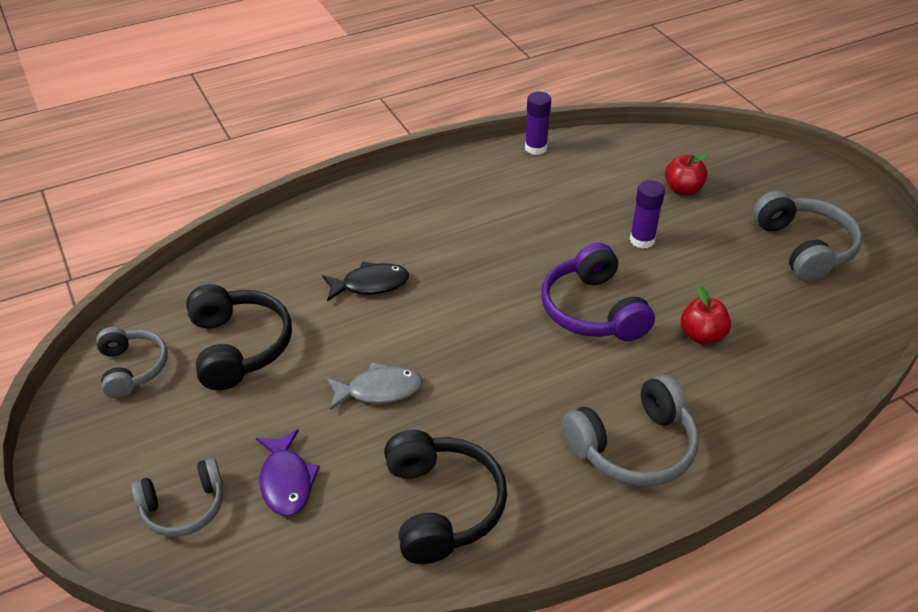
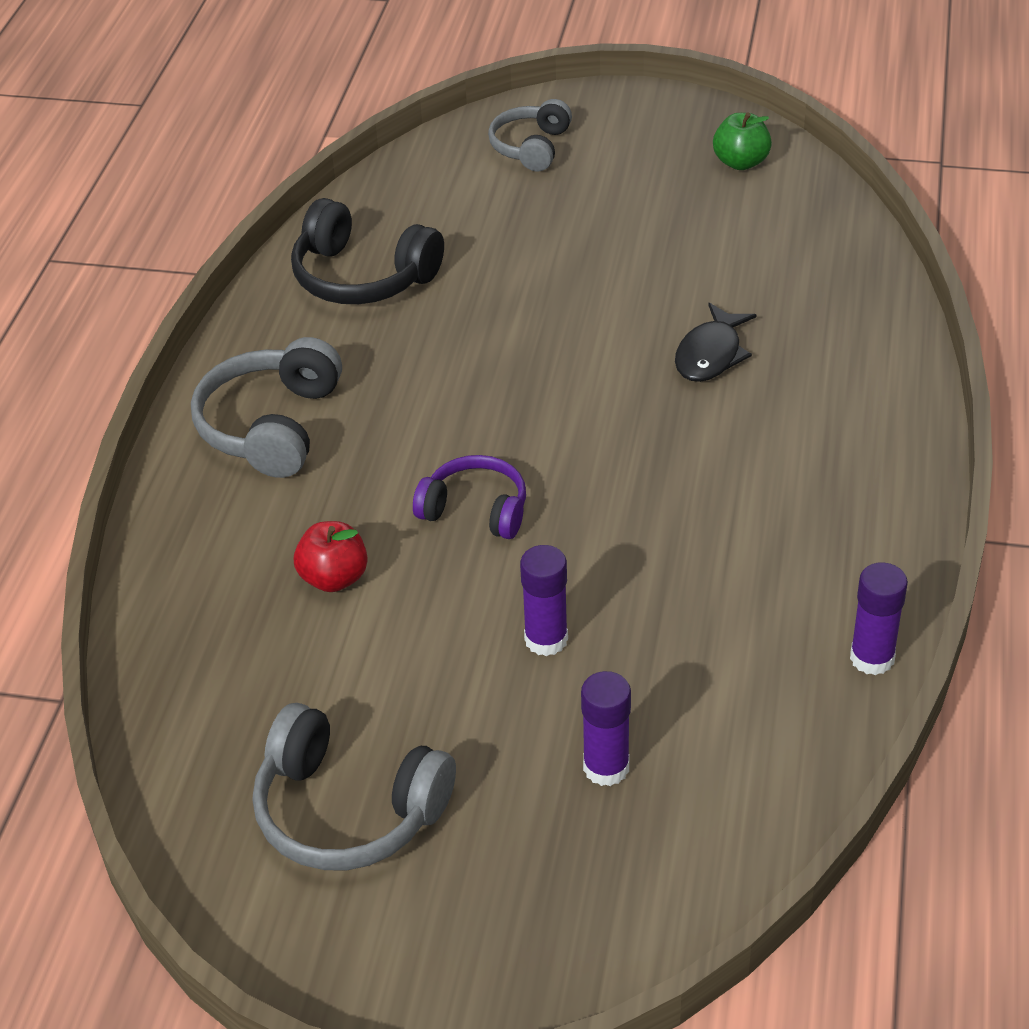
camera: 130 degrees right, 0 degrees up
grey headphones [96,327,168,398] -> green apple [713,112,772,170]
black headphones [186,284,292,390] -> none
purple fish [256,429,320,516] -> none
grey fish [326,362,423,410] -> none
purple headphones [541,243,655,341] -> purple headphones [413,455,526,539], size x0.66
red apple [665,153,708,196] -> purple glue stick [581,671,631,786]

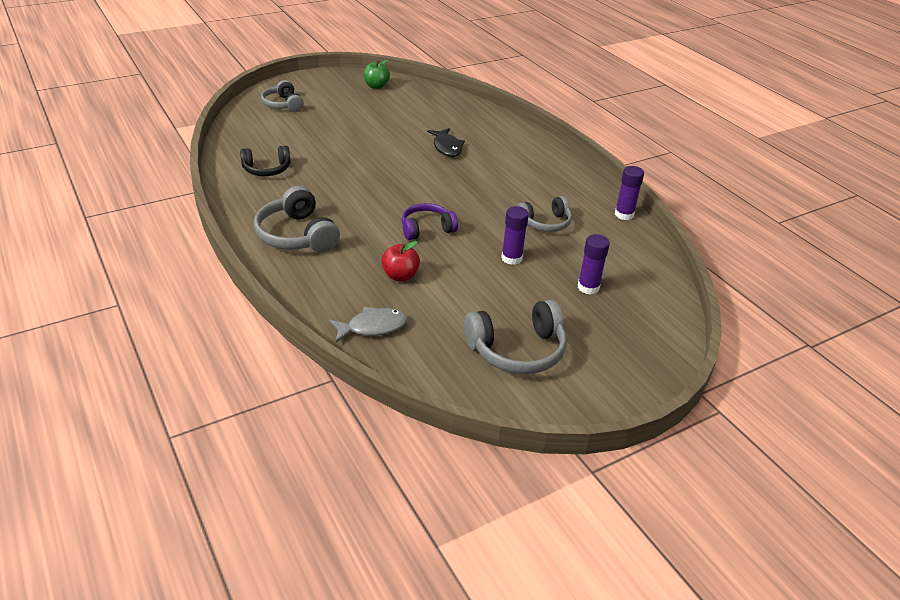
camera: 45 degrees left, 5 degrees down
black headphones [291,198,444,304] -> black headphones [240,146,291,176], size x0.66
none -> grey fish [329,307,408,343]
none -> grey headphones [517,196,572,232]

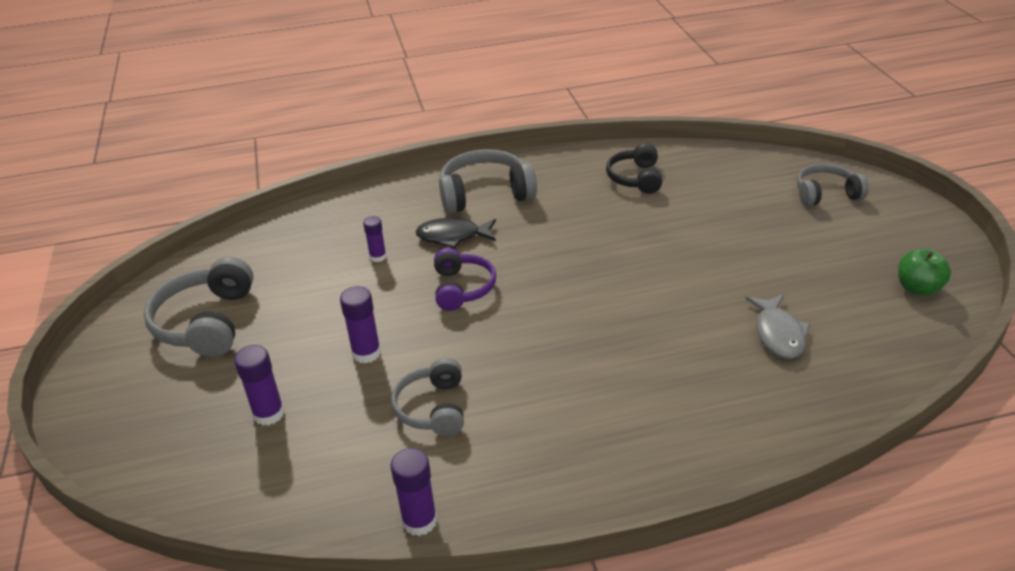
camera: 110 degrees right, 0 degrees up
grey fish [329,307,408,343] -> grey fish moved to [746,294,810,359]
red apple [381,241,420,281] -> purple glue stick [363,216,387,262]
black fish [427,128,465,157] -> black fish moved to [416,218,496,249]

